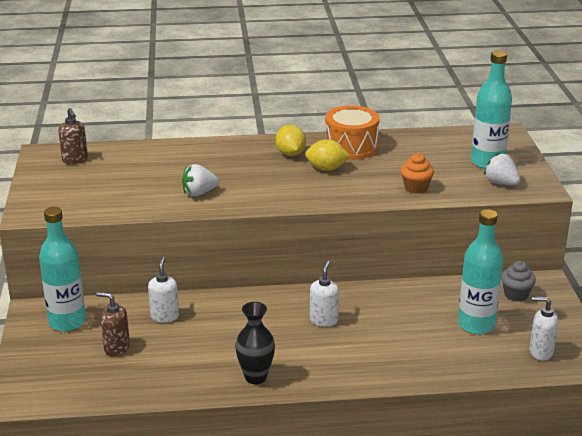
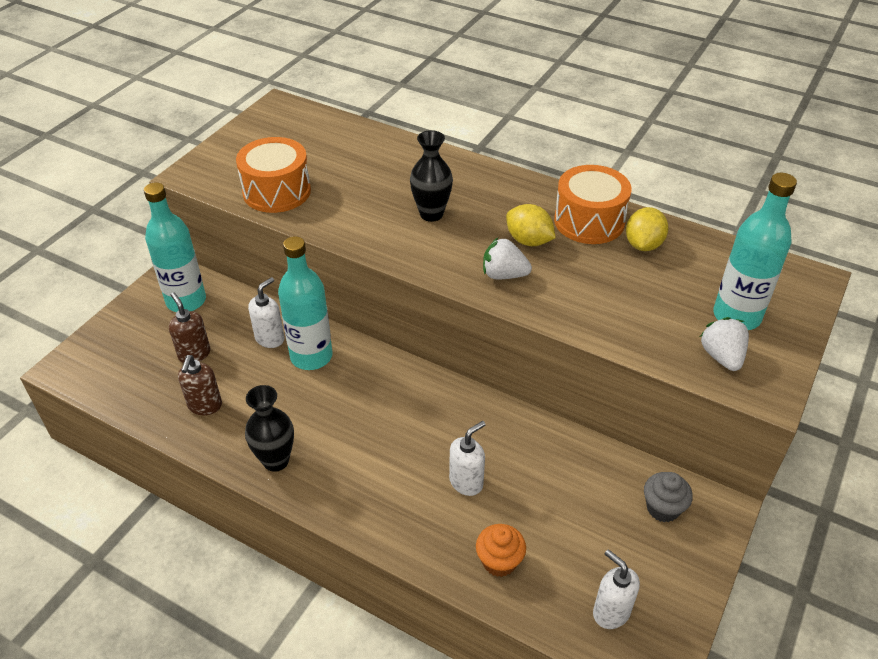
camera: 35 degrees right, 15 degrees up
brown soap dispenser [58,108,88,164] -> brown soap dispenser moved to [178,355,222,415]
white strawberry [182,164,219,196] -> white strawberry moved to [483,238,532,280]
yellow lemon [275,125,306,156] -> yellow lemon moved to [626,207,668,251]
white soap dispenser [310,261,339,327] -> white soap dispenser moved to [449,421,486,496]
orange cupcake [401,153,434,194] -> orange cupcake moved to [476,524,526,577]
turquoise bottle [458,209,503,334] -> turquoise bottle moved to [278,236,332,370]
none -> orange drum [236,137,311,213]
none -> black vase [410,130,453,222]

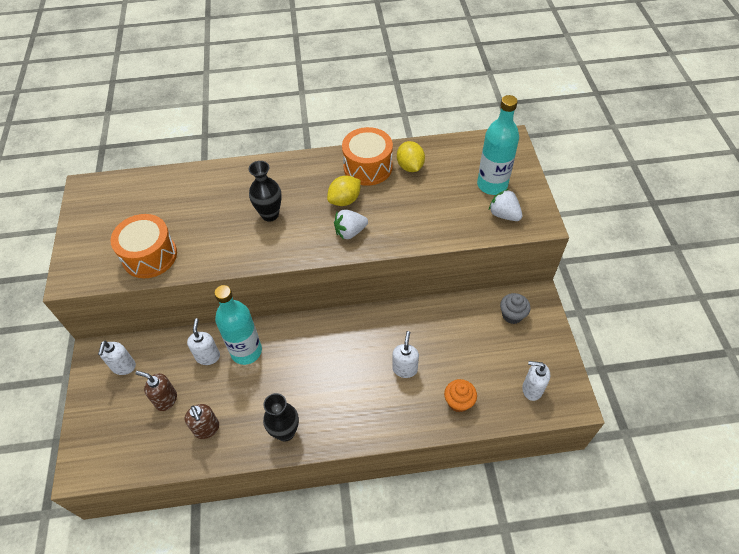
camera: 35 degrees left, 10 degrees up
turquoise bottle [144,182,206,312] -> white soap dispenser [98,341,136,375]
yellow lemon [506,204,556,246] -> yellow lemon turned 45 degrees counterclockwise [327,176,361,206]

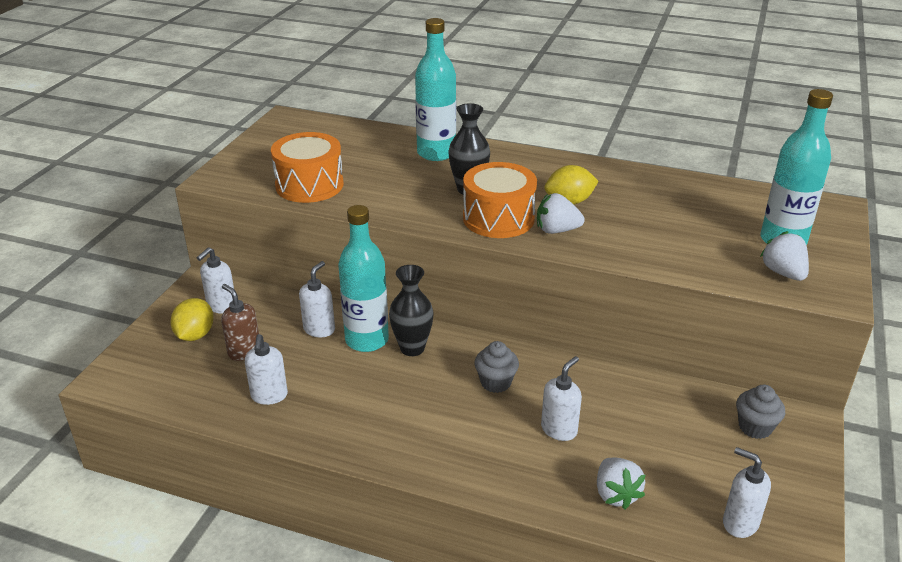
camera: 25 degrees right, 20 degrees down
brown soap dispenser [185,404,219,439] -> white soap dispenser [245,334,288,405]
black vase [263,393,299,442] -> black vase moved to [389,265,434,356]
orange drum [342,127,393,186] -> orange drum moved to [463,162,537,238]
yellow lemon [397,141,425,172] -> yellow lemon moved to [170,298,214,341]
orange cupcake [444,379,477,412] -> white strawberry [597,458,646,509]
none -> turquoise bottle [415,18,456,161]
none -> grey cupcake [474,341,519,393]

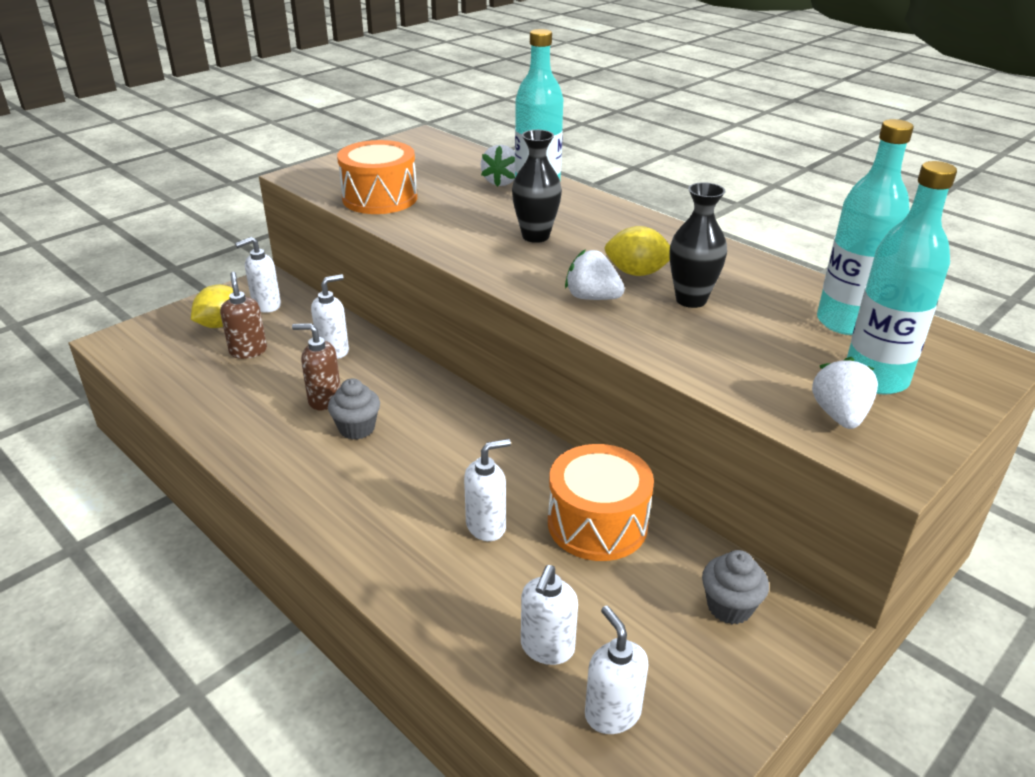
camera: 25 degrees right, 0 degrees up
white soap dispenser [245,334,288,405] -> white soap dispenser moved to [521,565,578,665]
turquoise bottle [338,205,389,352] -> turquoise bottle moved to [817,119,914,335]
black vase [389,265,434,356] -> black vase moved to [669,182,727,308]
orange drum [463,162,537,238] -> orange drum moved to [548,444,654,561]
grey cupcake [474,341,519,393] -> grey cupcake moved to [328,378,380,440]
white strawberry [597,458,646,509] -> white strawberry moved to [481,145,515,187]
none -> brown soap dispenser [292,323,341,411]

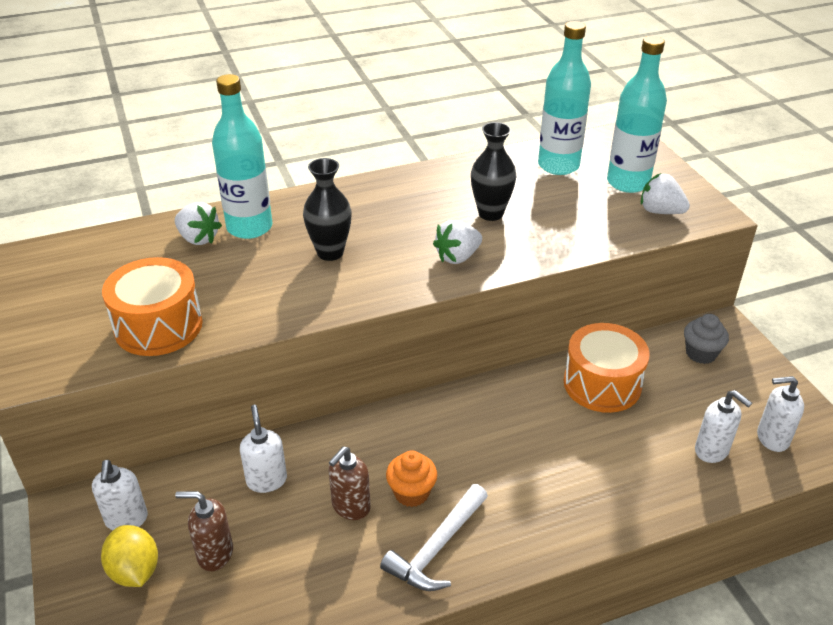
camera: 65 degrees left, 5 degrees up
grey cupcake [328,378,380,440] -> orange cupcake [386,451,437,507]
white soap dispenser [464,439,511,541] -> none
yellow lemon [604,226,670,276] -> none
none -> white hammer [380,484,488,591]

